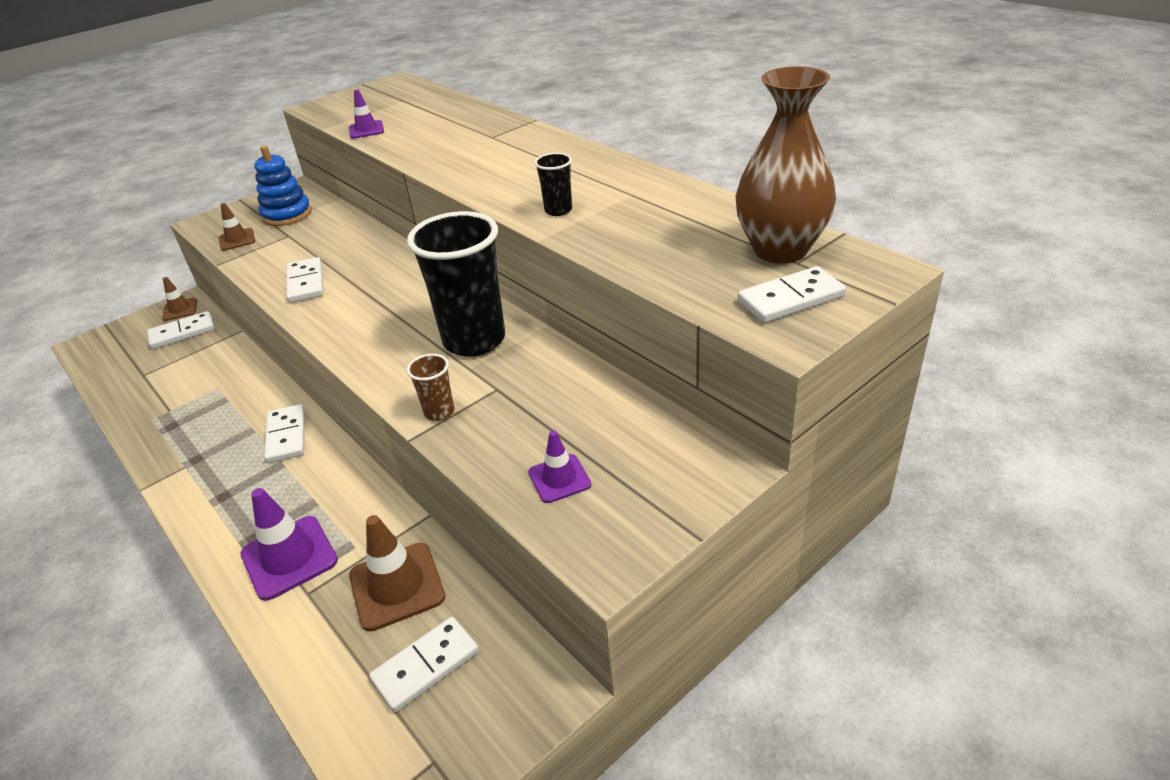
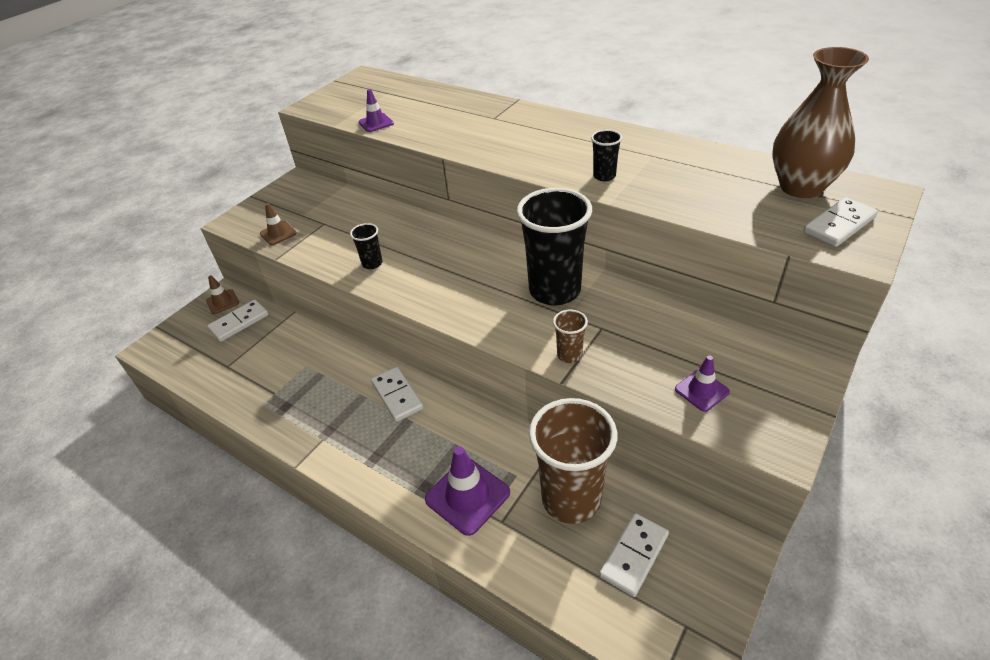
camera: 15 degrees left, 5 degrees up
blue stacking toy [254,146,312,226] -> none
white domino [287,257,324,303] -> black cup [350,223,383,269]
brown traffic cone [349,515,445,631] -> brown cup [529,398,617,524]

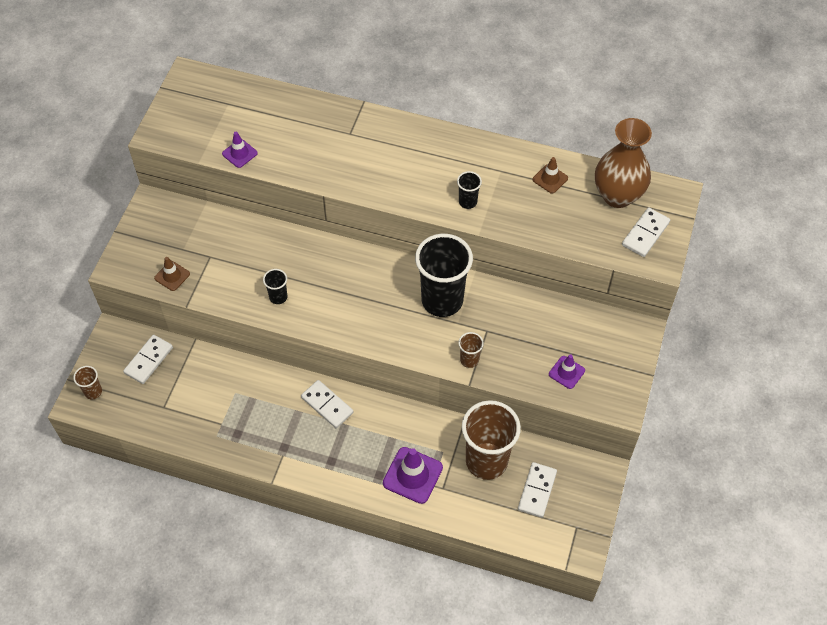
camera: 20 degrees left, 15 degrees up
brown traffic cone [206,275,239,314] -> brown traffic cone moved to [532,157,568,194]
none -> brown cup [73,366,102,399]

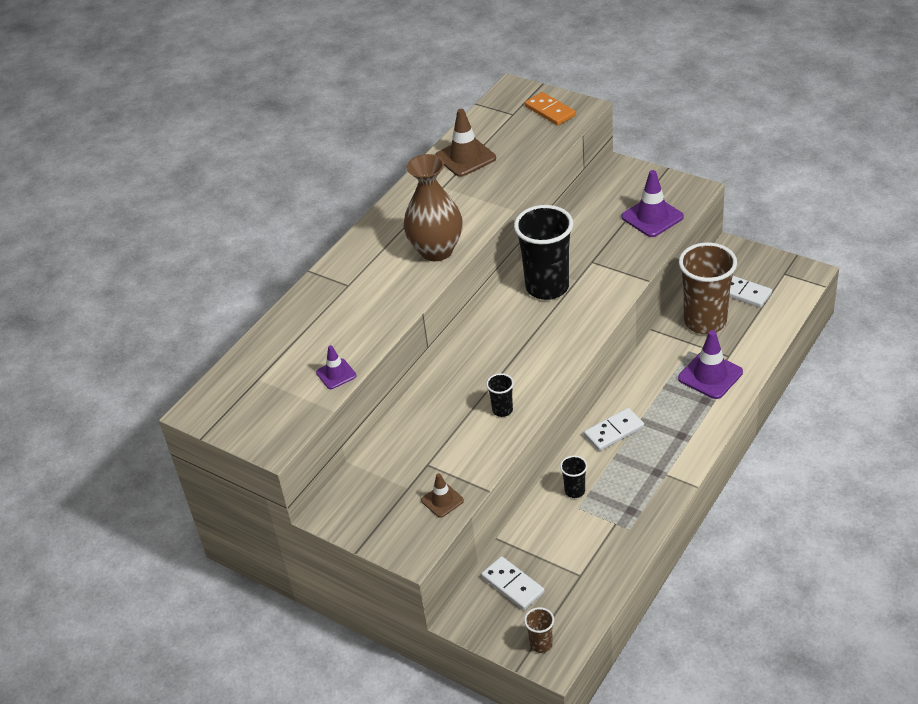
camera: 70 degrees left, 15 degrees down
black cup [457,171,482,209] -> black cup moved to [560,455,587,498]
brown cup [458,332,484,368] -> none
brown traffic cone [532,157,568,194] -> brown traffic cone [435,109,496,177], size x1.72
purple traffic cone [549,355,585,389] -> purple traffic cone [621,170,684,237], size x1.72
brown vase [595,118,652,208] -> brown vase moved to [404,154,463,261]
white domino [622,208,670,257] -> orange domino [525,92,576,125]

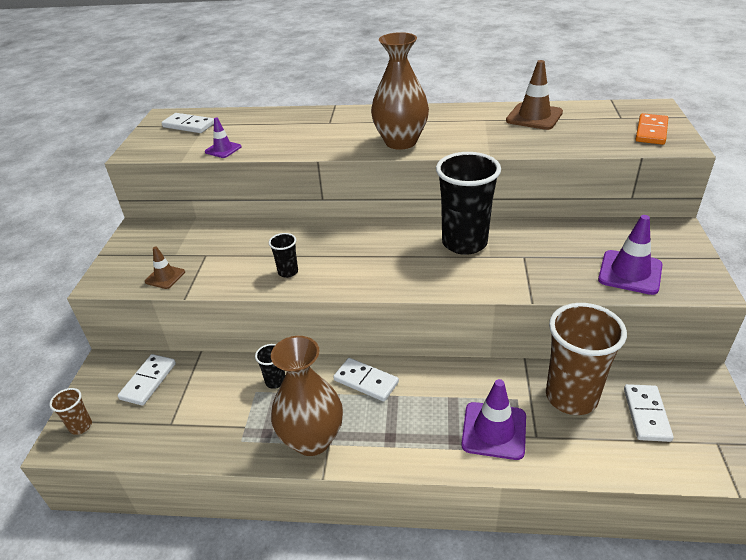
camera: 60 degrees right, 5 degrees down
none -> white domino [161,113,214,133]
none -> brown vase [271,336,343,456]

